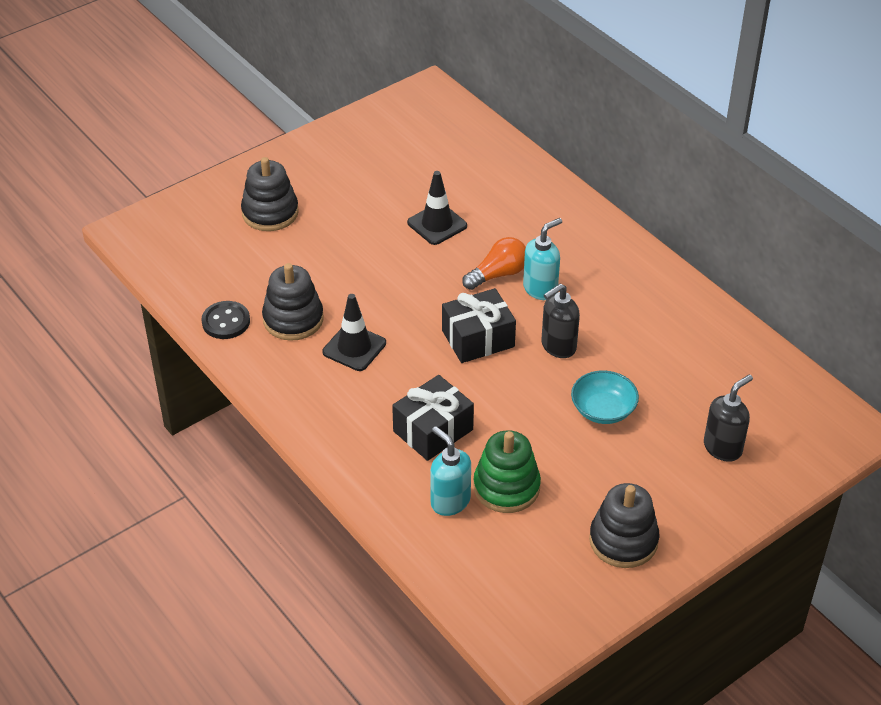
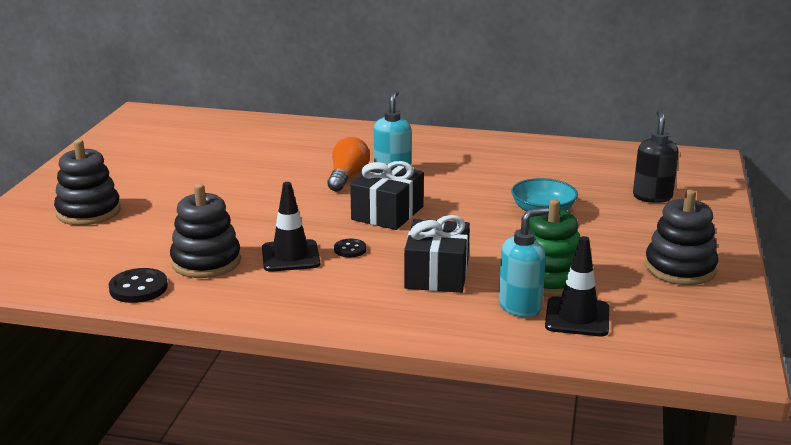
camera: 40 degrees left, 20 degrees down
black traffic cone [407,171,467,245] -> black traffic cone moved to [545,236,609,336]
turquoise soap dispenser [430,426,471,516] -> turquoise soap dispenser turned 135 degrees clockwise [499,207,549,318]
black soap dispenser [542,284,580,358] -> none
none -> black button [334,239,367,257]

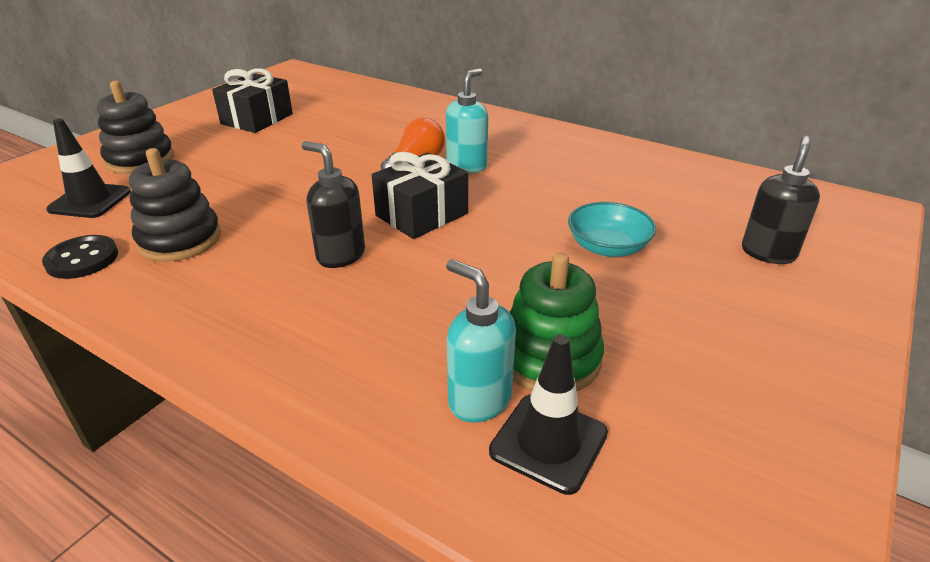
camera: 20 degrees right, 10 degrees up
black traffic cone [262,182,320,272] -> black traffic cone moved to [46,118,131,218]
black button [334,239,367,257] -> black soap dispenser [302,141,365,268]
black gift [404,215,470,293] -> black gift moved to [212,68,293,133]
turquoise soap dispenser [499,207,549,318] -> turquoise soap dispenser turned 120 degrees counterclockwise [446,259,516,423]
black stacking toy [645,190,718,285] -> none

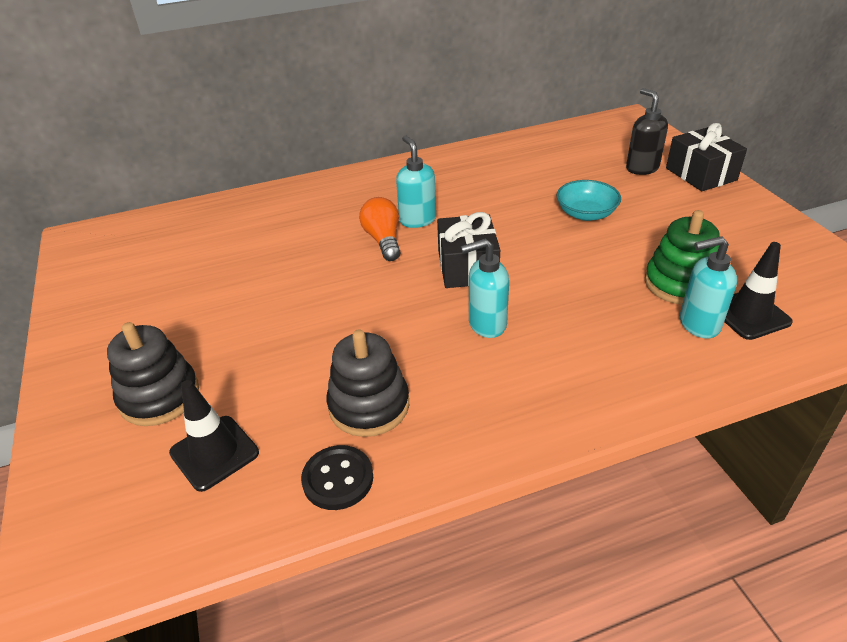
camera: 50 degrees left, 5 degrees up
black gift [212,68,293,133] -> black gift moved to [666,123,747,191]
black soap dispenser [302,141,365,268] -> turquoise soap dispenser [461,239,509,338]

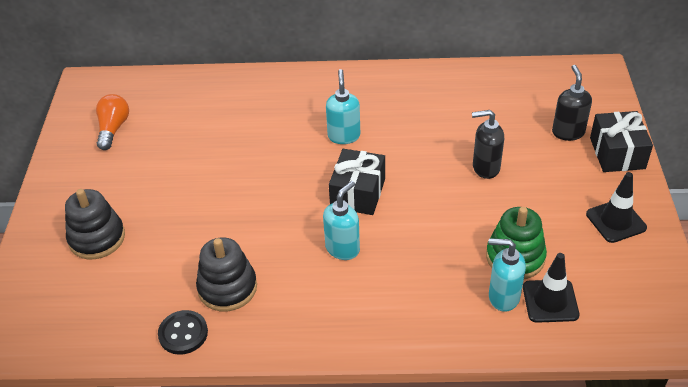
camera: 20 degrees right, 5 degrees up
black traffic cone [169,380,259,492] -> black traffic cone moved to [586,172,647,243]
orange light bulb [359,197,400,261] -> orange light bulb moved to [96,94,129,150]
turquoise soap dispenser [461,239,509,338] -> turquoise soap dispenser turned 120 degrees clockwise [323,181,360,260]
turquoise bowl [557,180,621,221] -> black soap dispenser [472,110,504,179]

